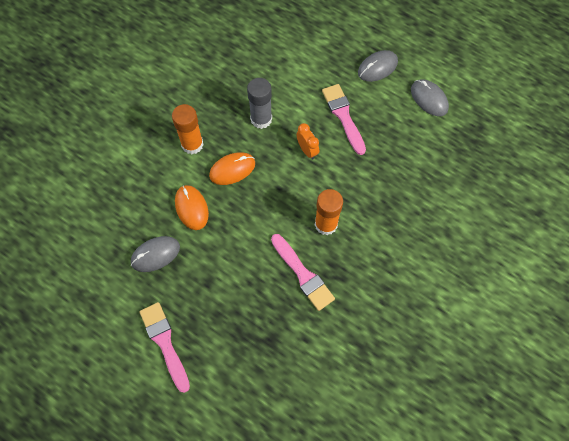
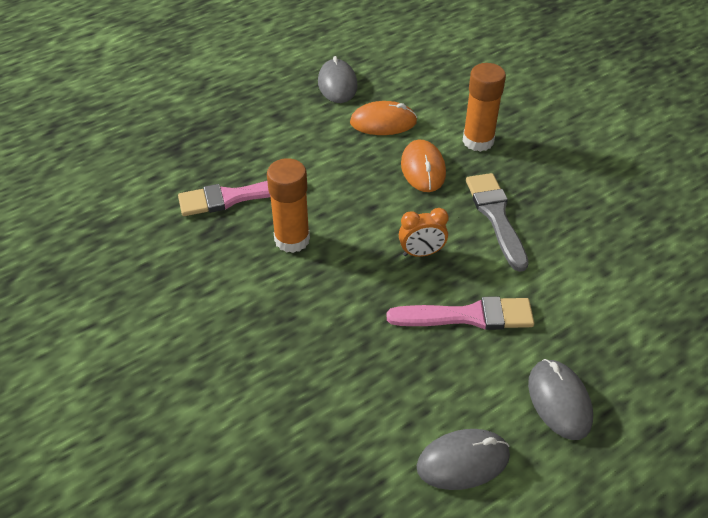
camera: 110 degrees right, 20 degrees down
pink brush [139,302,190,393] -> none
grey glue stick [247,78,272,129] -> grey brush [466,173,529,272]

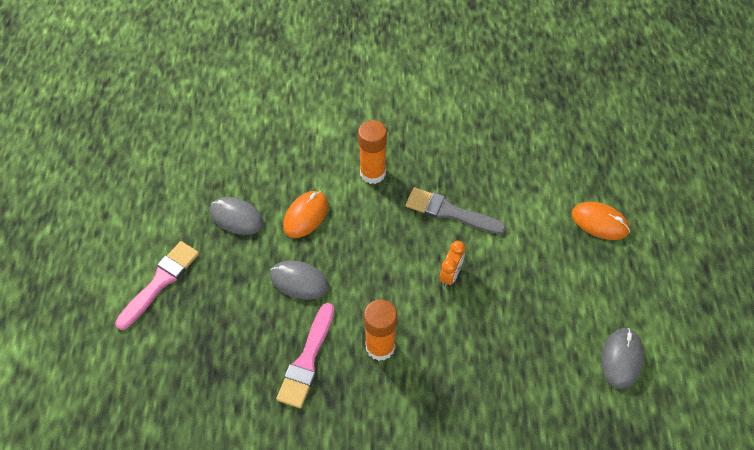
camera: 55 degrees left, 10 degrees up
pink brush [387,296,534,330] -> pink brush moved to [115,241,199,330]
orange mouse [401,140,446,192] -> orange mouse moved to [572,202,630,240]
grey mouse [528,359,593,440] -> grey mouse moved to [270,260,329,300]

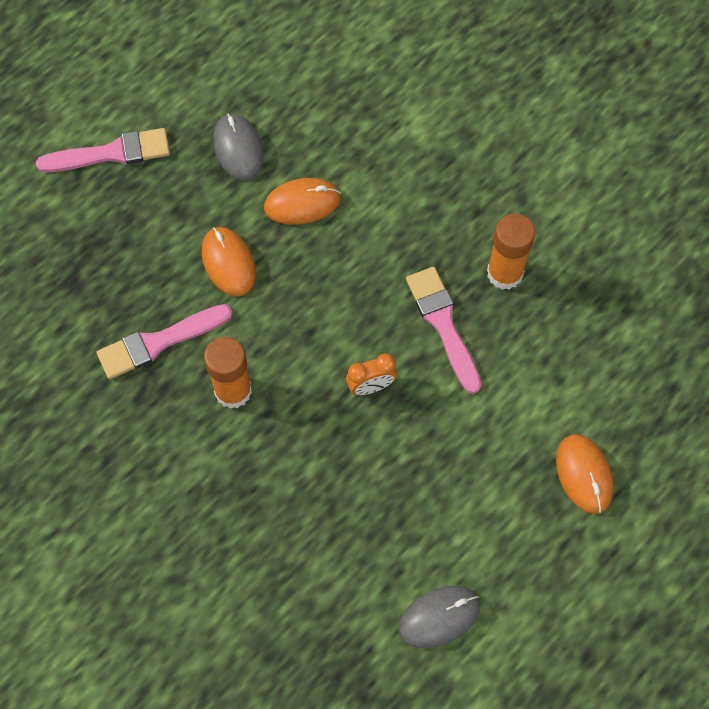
camera: 45 degrees right, 10 degrees up
grey mouse [270,260,329,300] -> orange mouse [202,227,256,297]
orange glue stick [358,120,387,184] -> orange glue stick moved to [487,214,535,290]
grey brush [406,187,506,234] -> pink brush [406,267,482,394]

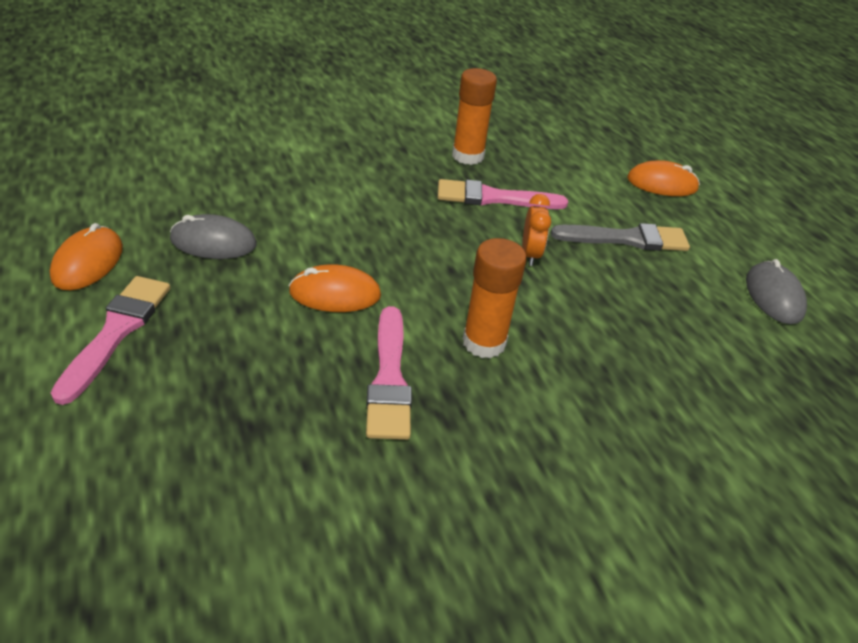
camera: 70 degrees left, 25 degrees down
orange mouse [264,178,341,225] -> orange mouse moved to [50,223,123,290]
none -> grey brush [551,223,690,251]

